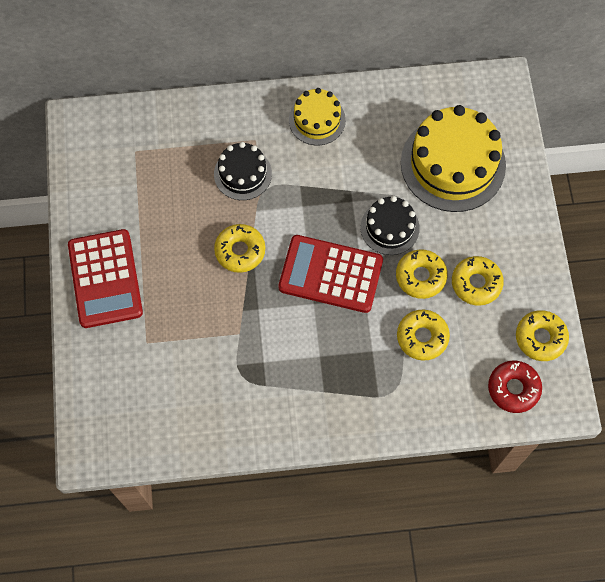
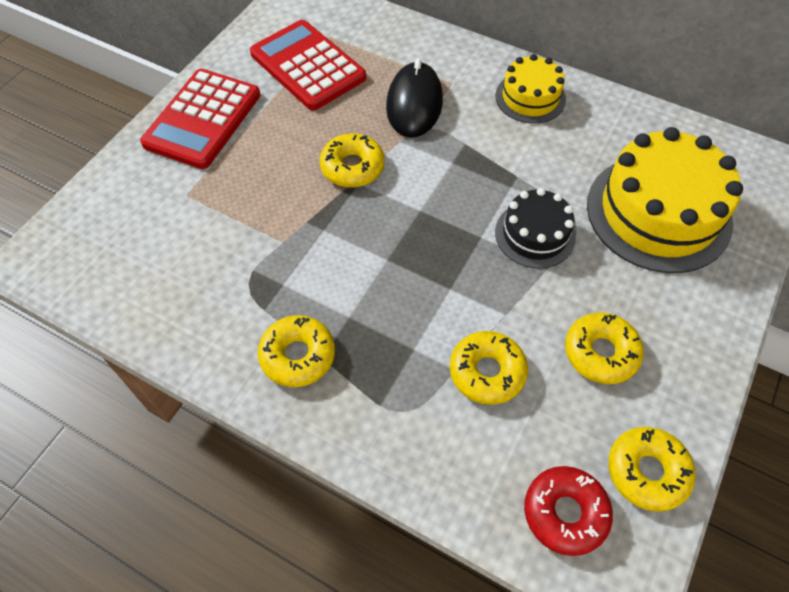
camera: 35 degrees right, 10 degrees down
black cake [214,142,272,200] -> black mouse [386,58,443,138]
red calculator [278,235,383,313] -> red calculator moved to [250,20,366,110]
yellow donut [396,249,448,299] -> yellow donut moved to [258,315,335,387]

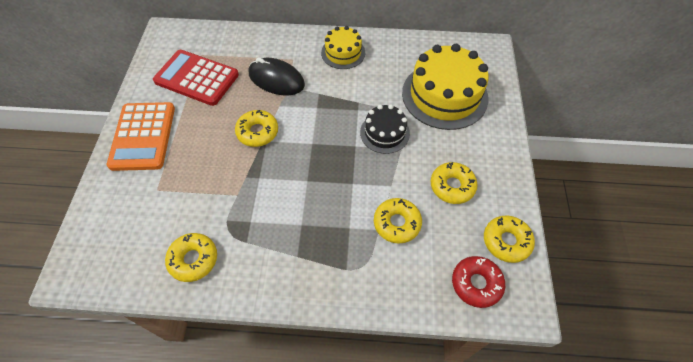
camera: 25 degrees left, 0 degrees up
red calculator [140,69,261,169] -> orange calculator [107,102,175,171]
yellow donut [258,315,335,387] -> yellow donut moved to [165,233,217,282]
black mouse [386,58,443,138] -> black mouse turned 45 degrees counterclockwise [249,58,305,96]

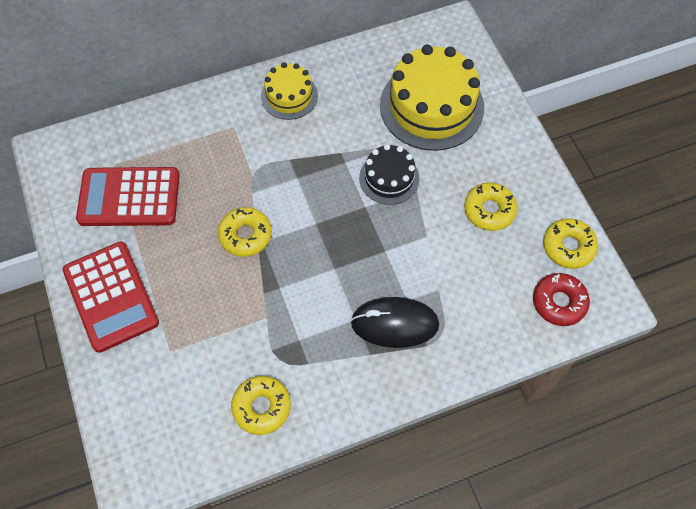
camera: 25 degrees left, 5 degrees up
orange calculator [107,102,175,171] -> red calculator [62,242,159,353]
black mouse [249,58,305,96] -> black mouse moved to [351,297,439,348]
yellow donut [374,198,422,243] -> none

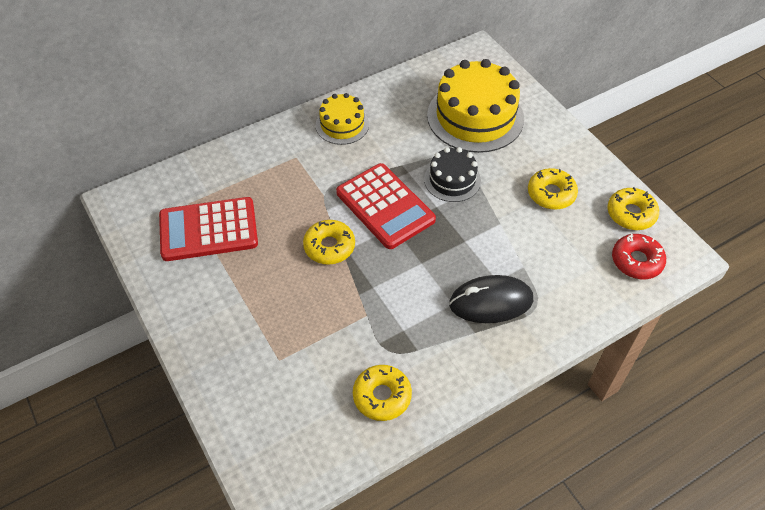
camera: 10 degrees left, 10 degrees down
red calculator [62,242,159,353] -> red calculator moved to [336,163,436,249]

